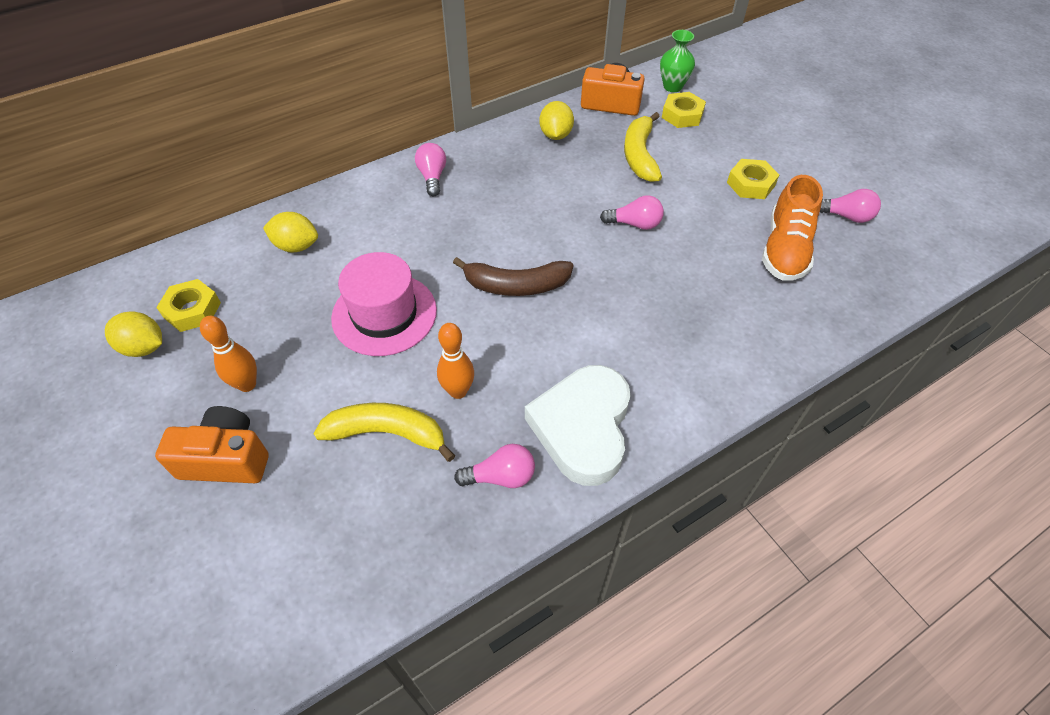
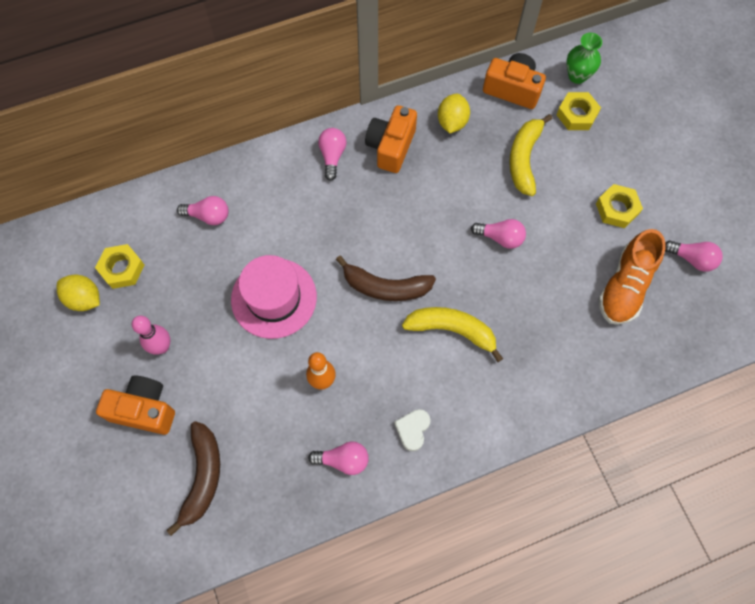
camera: 10 degrees right, 15 degrees up
orange bowling pin [200,316,257,392] -> pink bowling pin [132,316,170,354]
yellow lemon [263,212,318,252] -> pink light bulb [177,196,229,225]
yellow banana [314,403,455,462] -> yellow banana moved to [402,307,503,362]
white heart [525,365,631,486] -> white heart [394,409,431,451], size x0.43
none -> brown banana [167,421,220,536]
none -> orange camera [365,105,417,173]

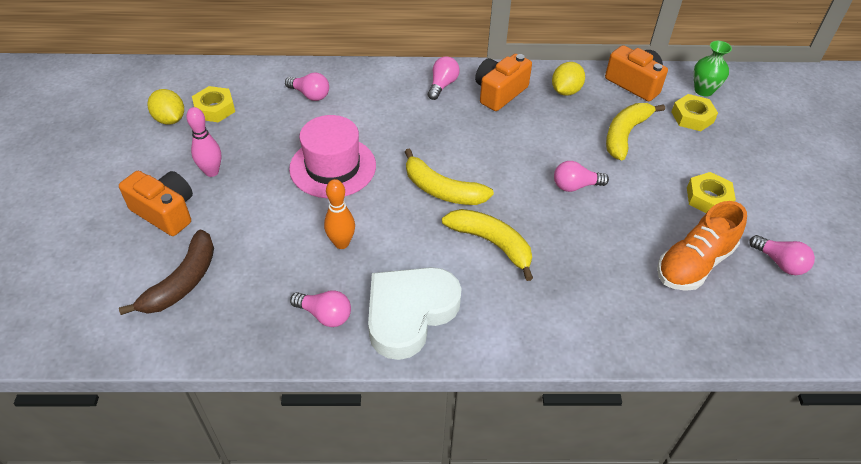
camera: 20 degrees right, 20 degrees down
brown banana [336,256,436,301] -> yellow banana [405,148,494,205]
white heart [394,409,431,451] -> white heart [368,267,462,360], size x2.31
pink light bulb [471,219,526,249] -> pink light bulb turned 135 degrees clockwise [554,161,609,192]

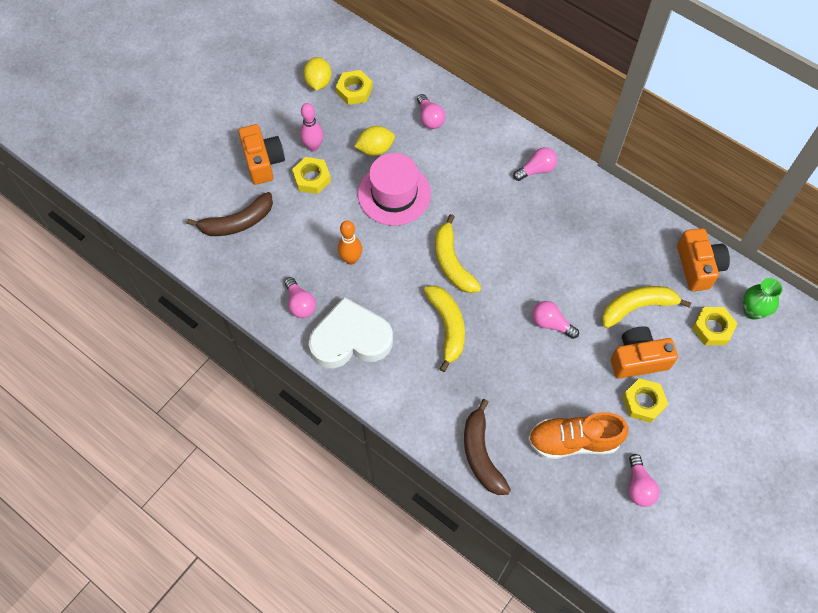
camera: 40 degrees right, 15 degrees up
orange camera [475,54,532,111] -> orange camera moved to [611,326,678,379]
yellow lemon [552,62,585,96] -> yellow lemon moved to [354,126,395,156]
none -> yellow nut [292,157,331,194]
none -> brown banana [464,399,511,495]

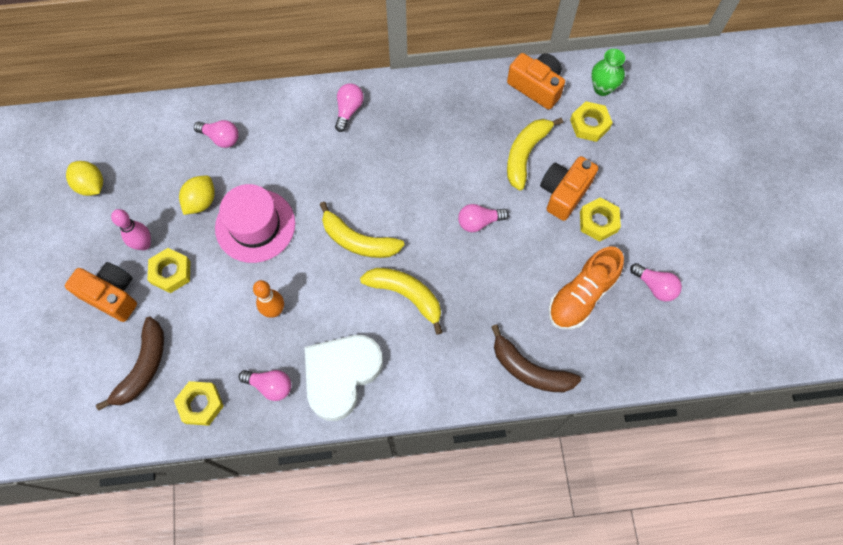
camera: 45 degrees left, 5 degrees up
yellow nut [336,70,373,105] -> yellow nut moved to [174,381,224,426]

